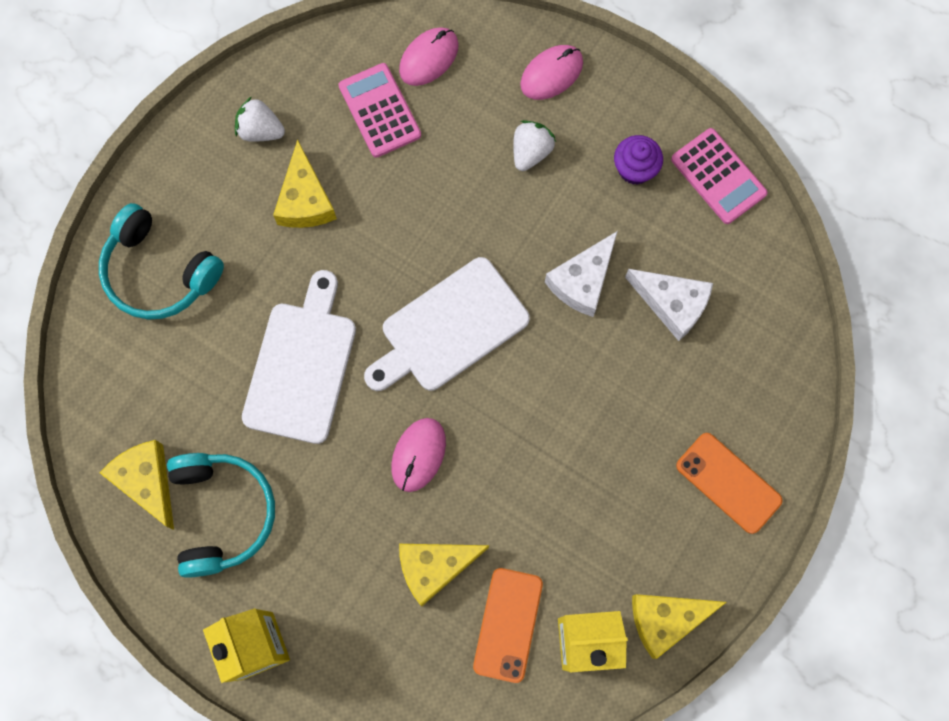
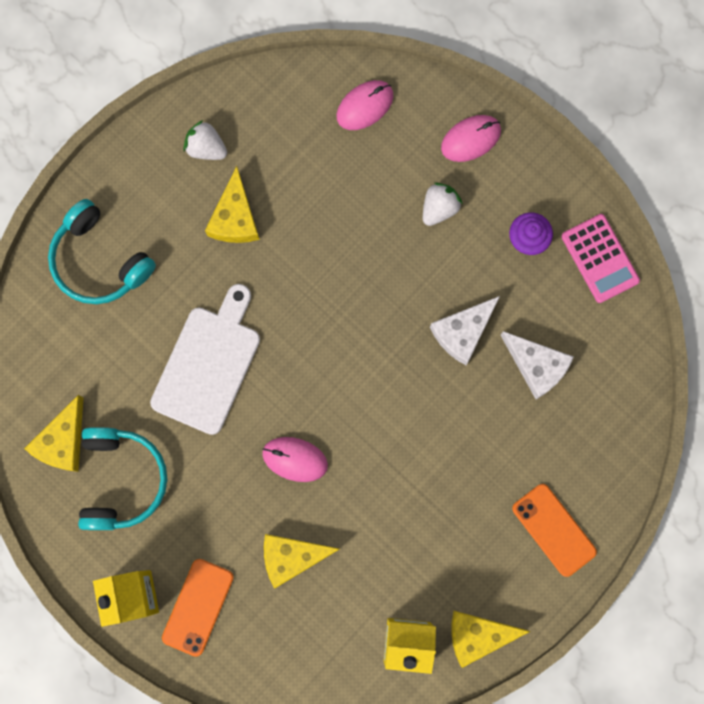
camera: 10 degrees right, 5 degrees up
yellow cheese [100,440,174,530] -> yellow cheese turned 135 degrees counterclockwise [24,395,84,472]
pink calculator [339,63,421,158] -> none
white cutting board [364,257,530,391] -> none
pink mouse [391,418,446,492] -> pink mouse turned 75 degrees clockwise [262,437,328,482]
orange phone [473,568,543,683] -> orange phone moved to [162,559,234,657]

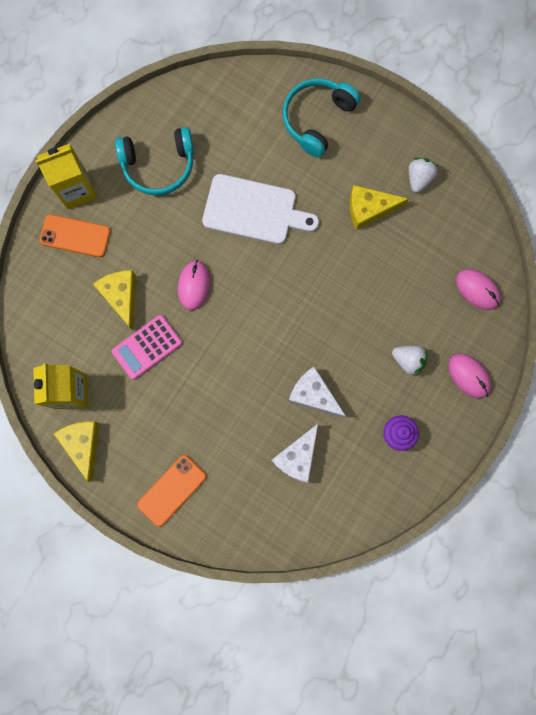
camera: 80 degrees right, 0 degrees up
yellow cheese [24,395,84,472] -> none
pink calculator [561,214,640,303] -> pink calculator moved to [111,315,182,380]

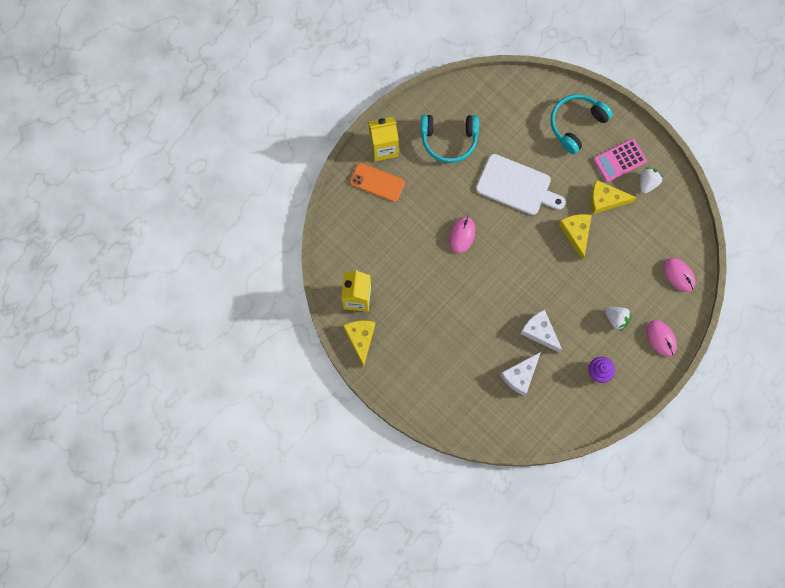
camera: 10 degrees right, 5 degrees down
yellow cheese [93,270,136,330] -> yellow cheese moved to [559,214,591,260]
pink calculator [111,315,182,380] -> pink calculator moved to [593,138,647,182]
orange phone [137,455,206,527] -> none

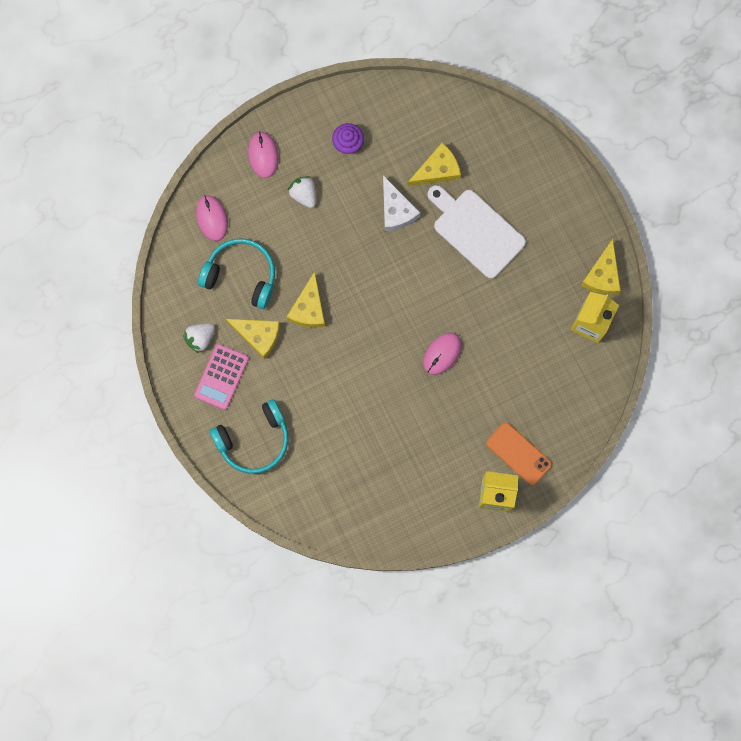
camera: 160 degrees left, 5 degrees up
turquoise headphones [421,115,479,163] -> turquoise headphones moved to [198,238,275,309]
white cutting board [476,154,566,215] -> white cutting board moved to [427,185,526,279]
white cheese [501,352,541,396] -> yellow cheese [408,142,461,186]
pink calculator [593,138,647,182] -> pink calculator turned 120 degrees clockwise [194,344,249,410]

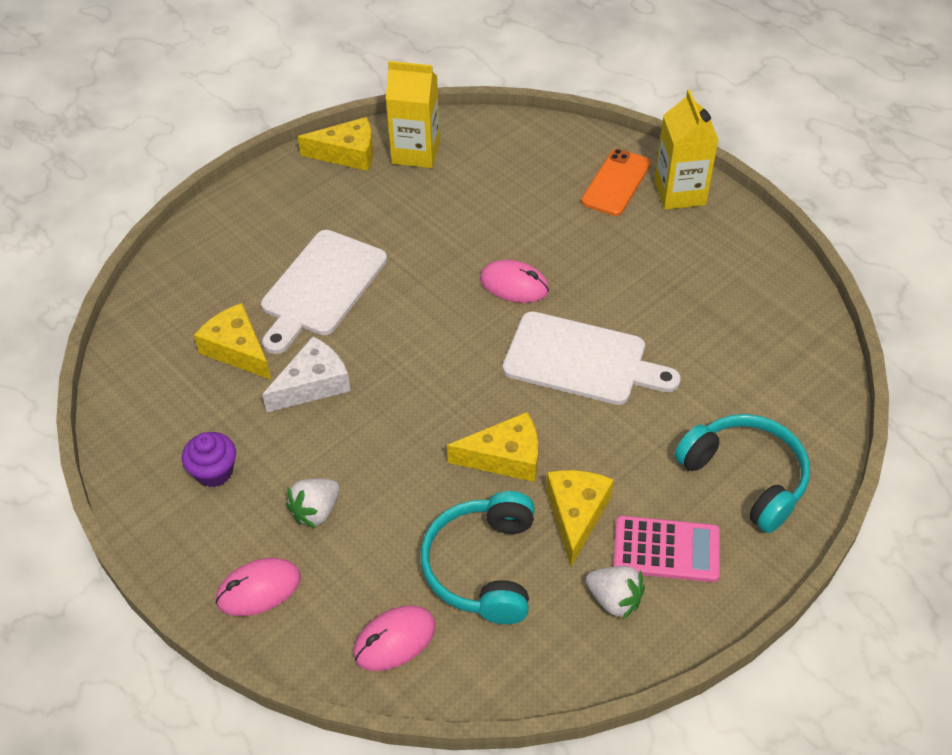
camera: 105 degrees left, 30 degrees down
none -> white cutting board [503,311,681,405]

